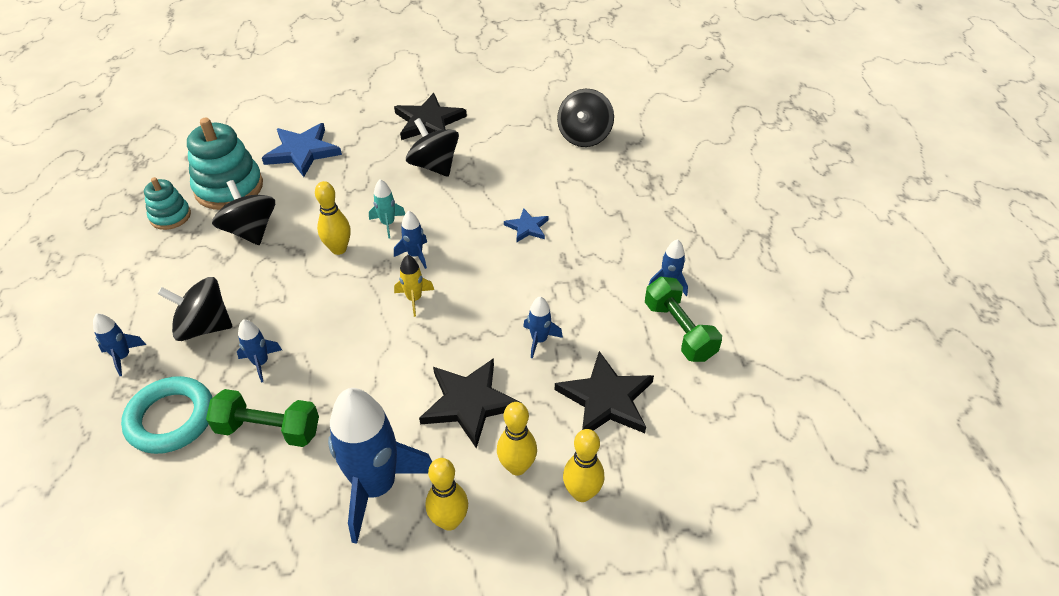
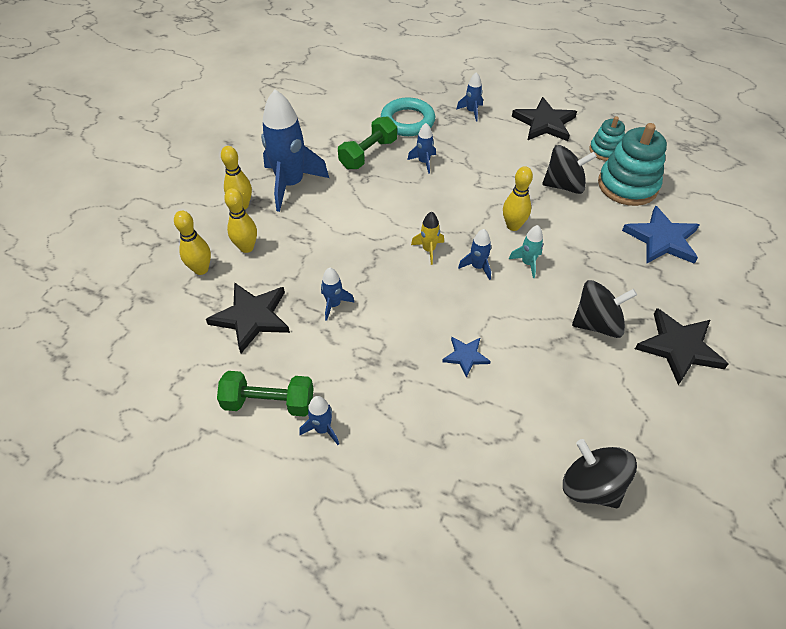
camera: 120 degrees right, 5 degrees up
black spinning top [157,277,232,341] -> none
black star [419,358,521,448] -> black star moved to [512,97,577,141]

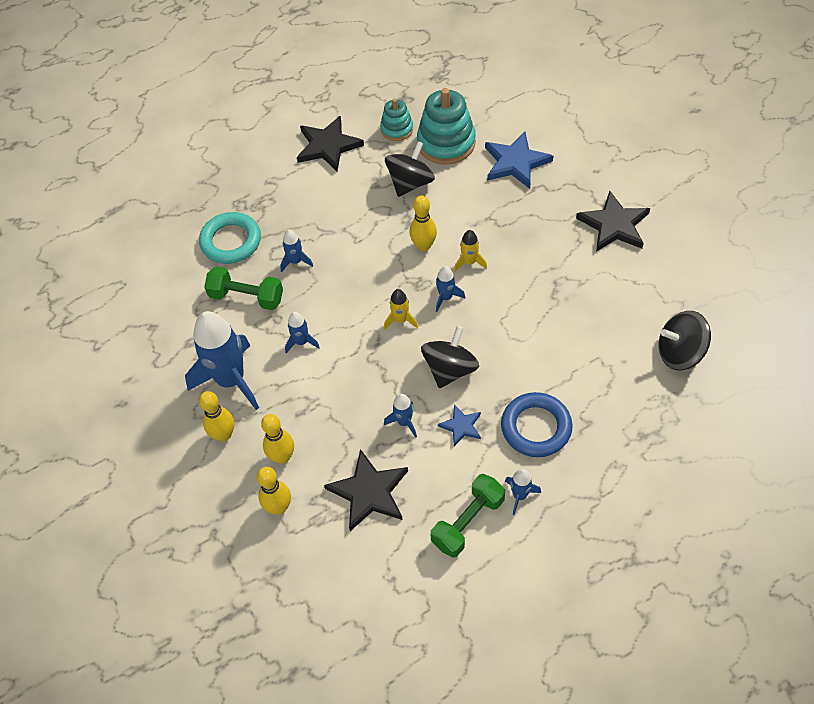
camera: 50 degrees left, 5 degrees up
green dumbbell [338,116,397,169] -> green dumbbell turned 60 degrees counterclockwise [204,266,283,310]
blue star [442,337,491,378] -> blue star moved to [438,404,481,446]
blue rocket [456,72,483,122] -> blue rocket moved to [285,312,320,353]
turquoise rocket [509,225,543,278] -> yellow rocket [454,230,487,272]
black spinning top [572,280,637,338] -> black spinning top moved to [421,326,479,388]
none -> blue ring [501,392,573,457]

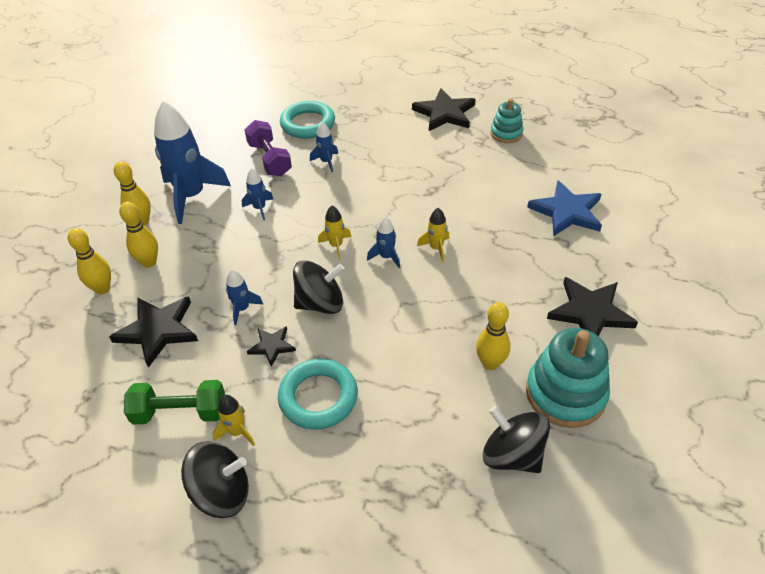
camera: 45 degrees right, 10 degrees down
green dumbbell [204,266,283,310] -> purple dumbbell [244,120,292,176]
black spinning top [385,141,435,197] -> black spinning top moved to [181,441,249,518]
yellow bowling pin [409,195,437,251] -> yellow bowling pin moved to [476,302,510,370]
turquoise stacking toy [417,88,476,165] -> turquoise stacking toy moved to [526,328,610,428]
blue star [438,404,481,446] -> black star [247,326,296,367]
blue ring [501,392,573,457] -> turquoise ring [278,359,358,430]
blue rocket [505,469,541,515] -> yellow rocket [212,395,255,446]

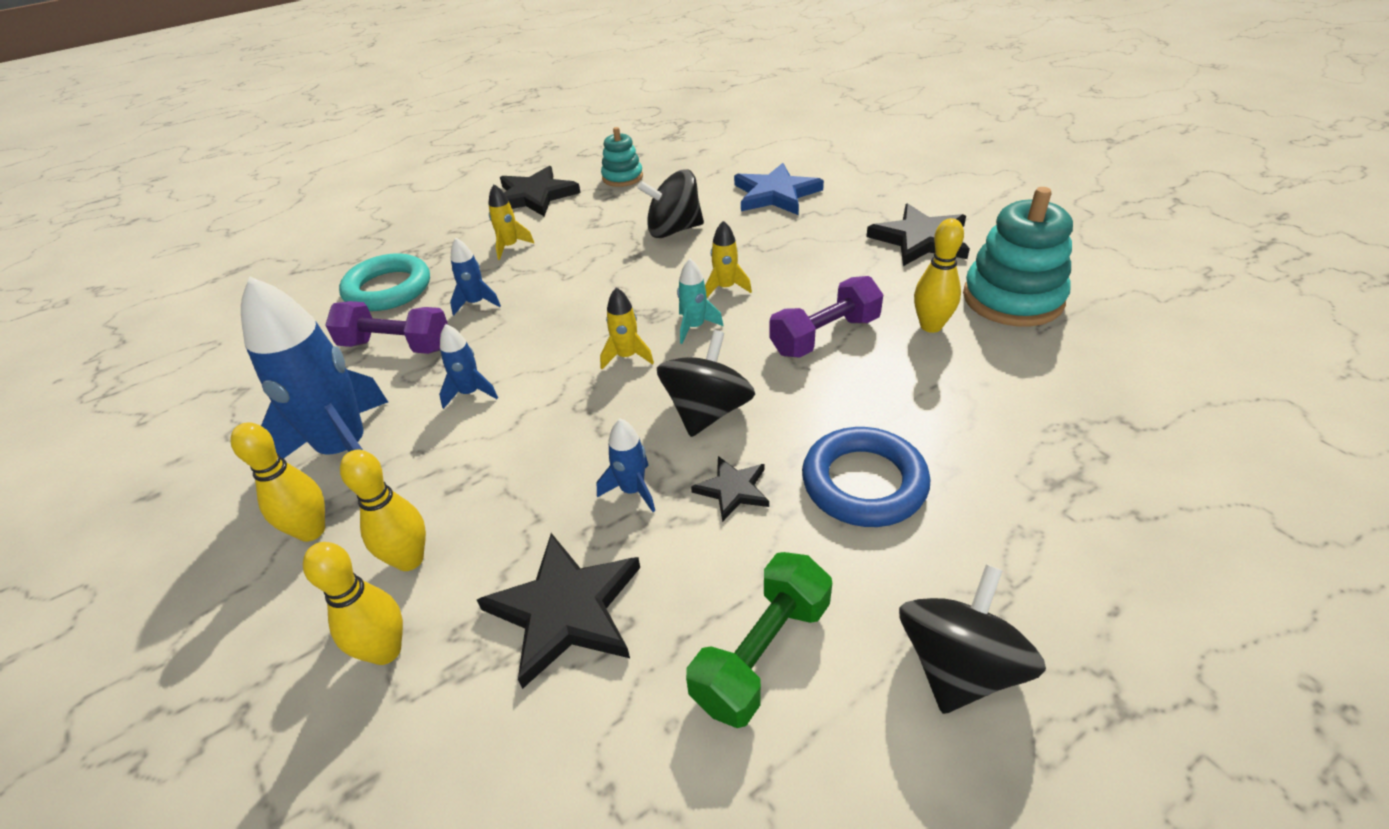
camera: 50 degrees left, 5 degrees down
yellow rocket [212,395,255,446] -> yellow rocket moved to [488,184,535,260]
turquoise ring [278,359,358,430] -> blue ring [802,427,930,527]
blue rocket [367,217,400,268] -> turquoise rocket [677,258,723,344]
black spinning top [483,406,550,473] -> black spinning top moved to [637,169,704,238]
none -> purple dumbbell [769,276,883,358]

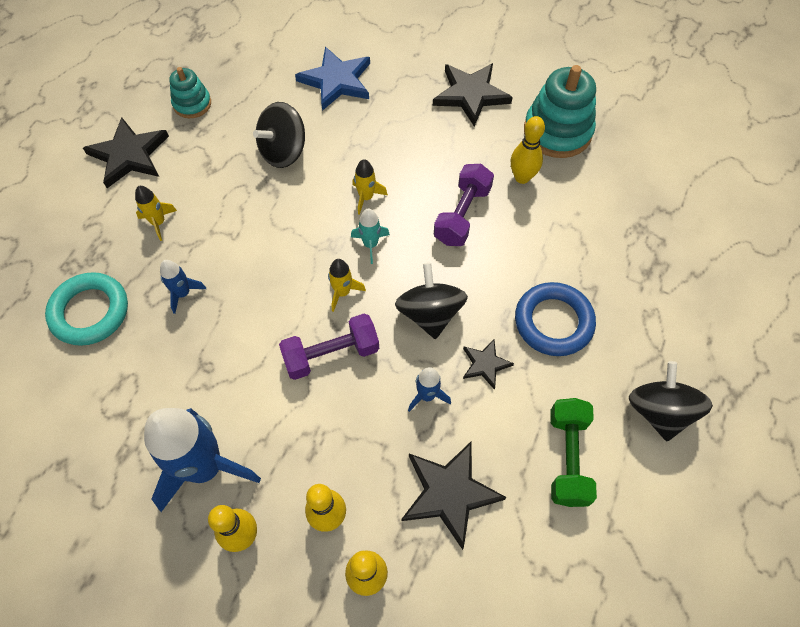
camera: 35 degrees left, 20 degrees up
purple dumbbell [326,301,448,354] -> purple dumbbell moved to [279,314,379,380]
blue rocket [439,324,498,409] -> none

